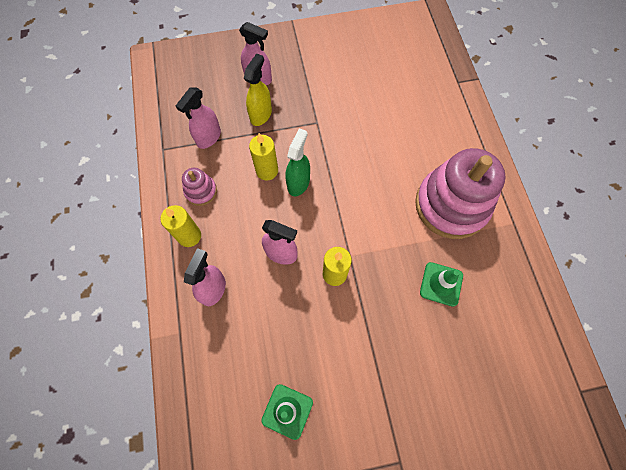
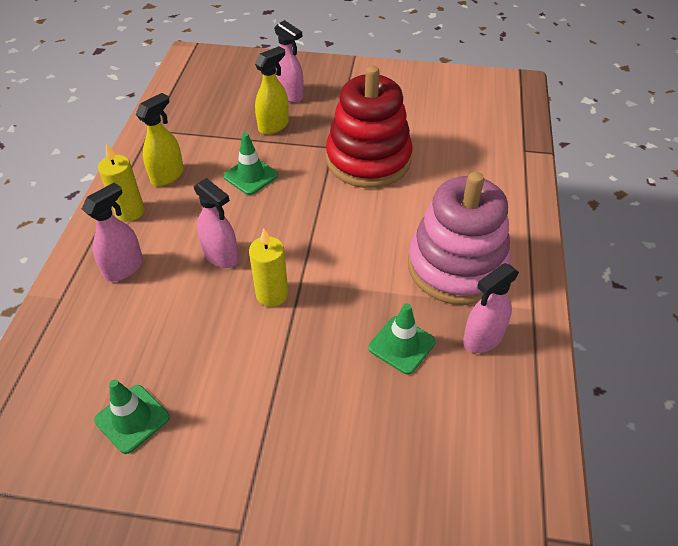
camera: 20 degrees right, 20 degrees down
pink spray bottle [176,87,221,149] -> pink spray bottle moved to [463,263,519,353]
pink stacking toy [182,168,217,206] -> yellow spray bottle [136,93,184,186]
yellow candle [249,133,278,181] -> green traffic cone [223,133,278,195]
green spray bottle [286,128,310,196] -> none
none -> red stacking toy [326,66,413,188]

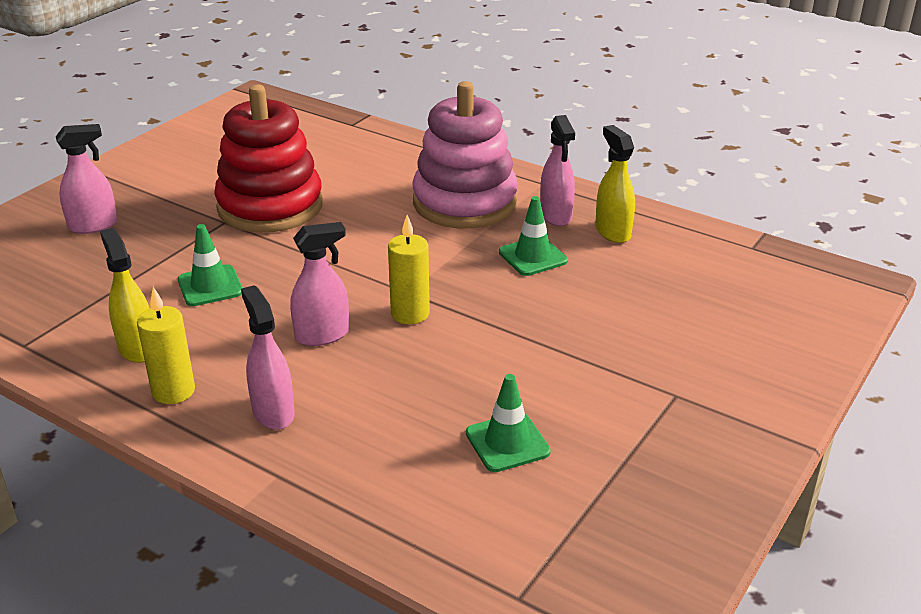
camera: 65 degrees left, 15 degrees down
yellow spray bottle [255,46,289,135] -> yellow spray bottle moved to [595,125,635,243]

